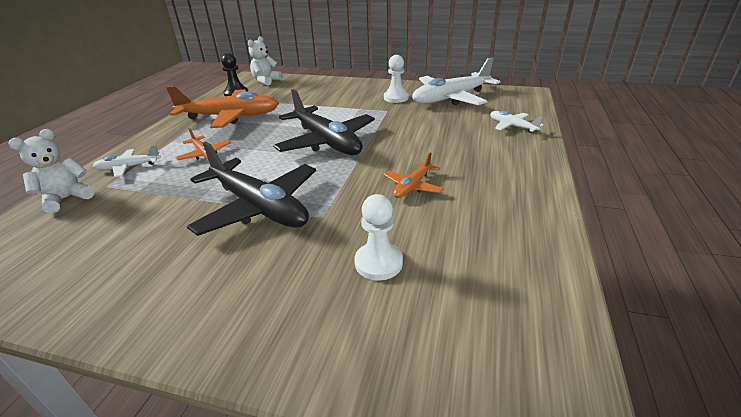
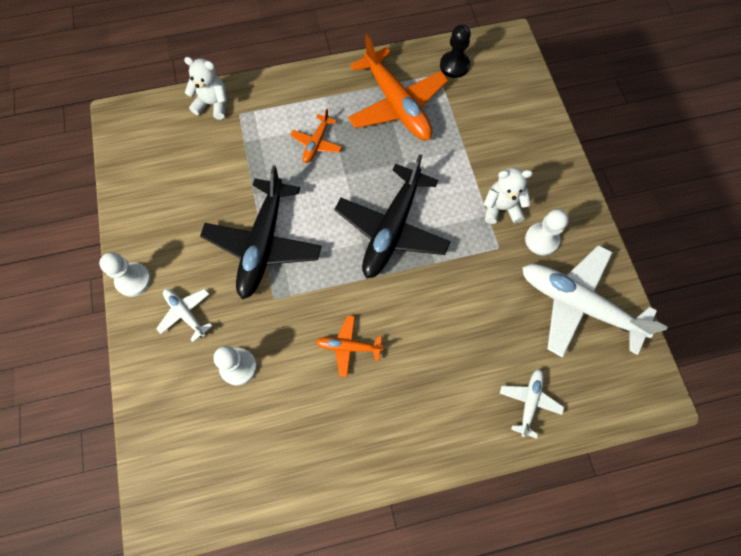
camera: 60 degrees right, 35 degrees up
white plane [93,145,161,177] -> white plane moved to [156,289,212,342]
white teddy bear [248,36,282,85] -> white teddy bear moved to [484,168,533,224]
none -> white pawn [99,252,151,297]

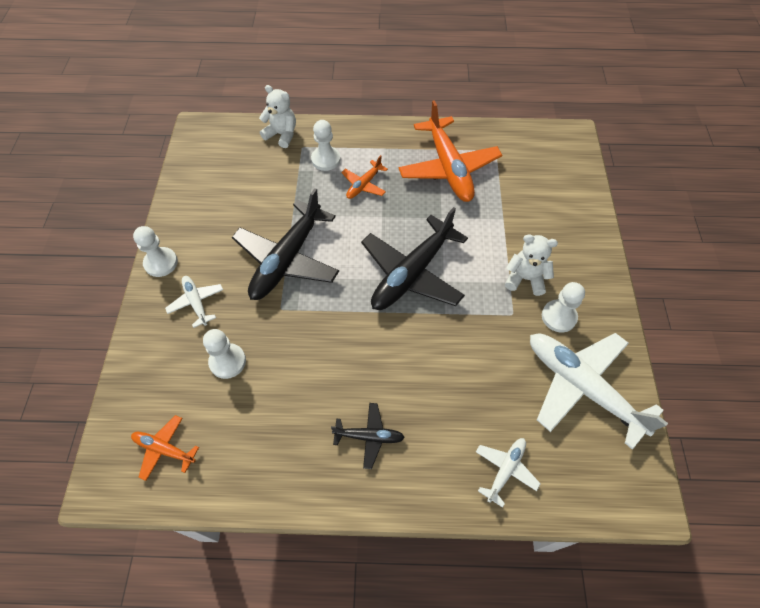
camera: 15 degrees right, 10 degrees down
orange plane [316,315,383,377] -> orange plane moved to [131,415,199,481]
black pawn [440,24,471,78] -> none
none -> white pawn [311,120,340,171]
none -> black plane [331,403,405,469]

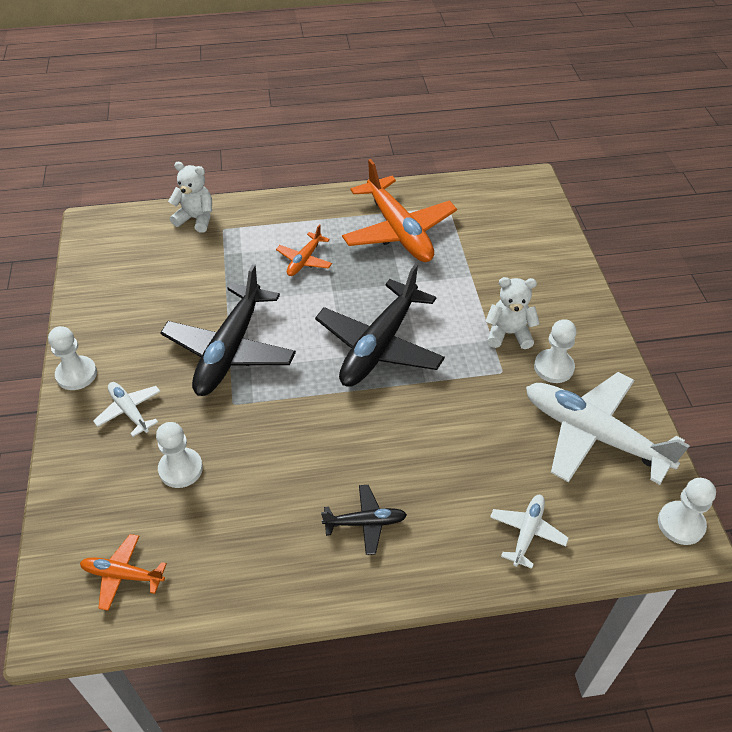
camera: 10 degrees left, 10 degrees down
white pawn [311,120,340,171] -> white pawn moved to [658,478,716,545]

